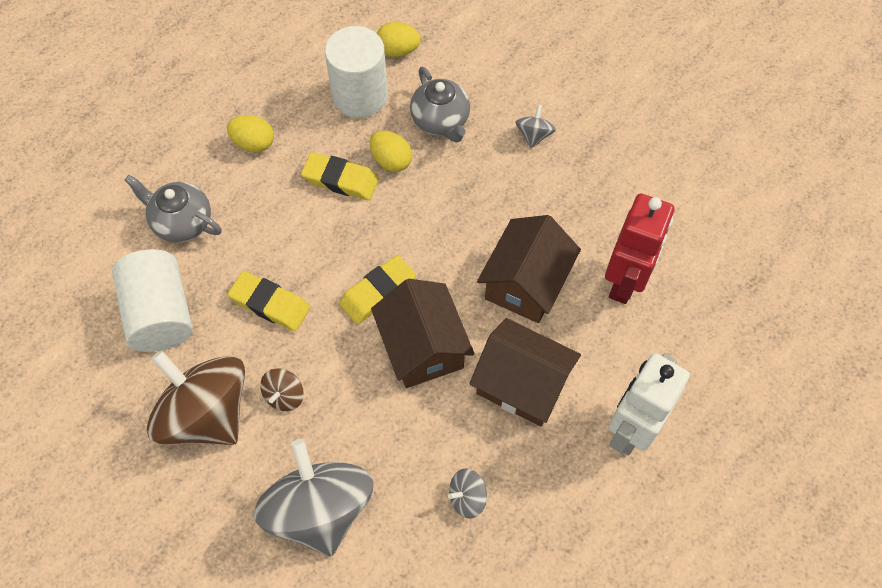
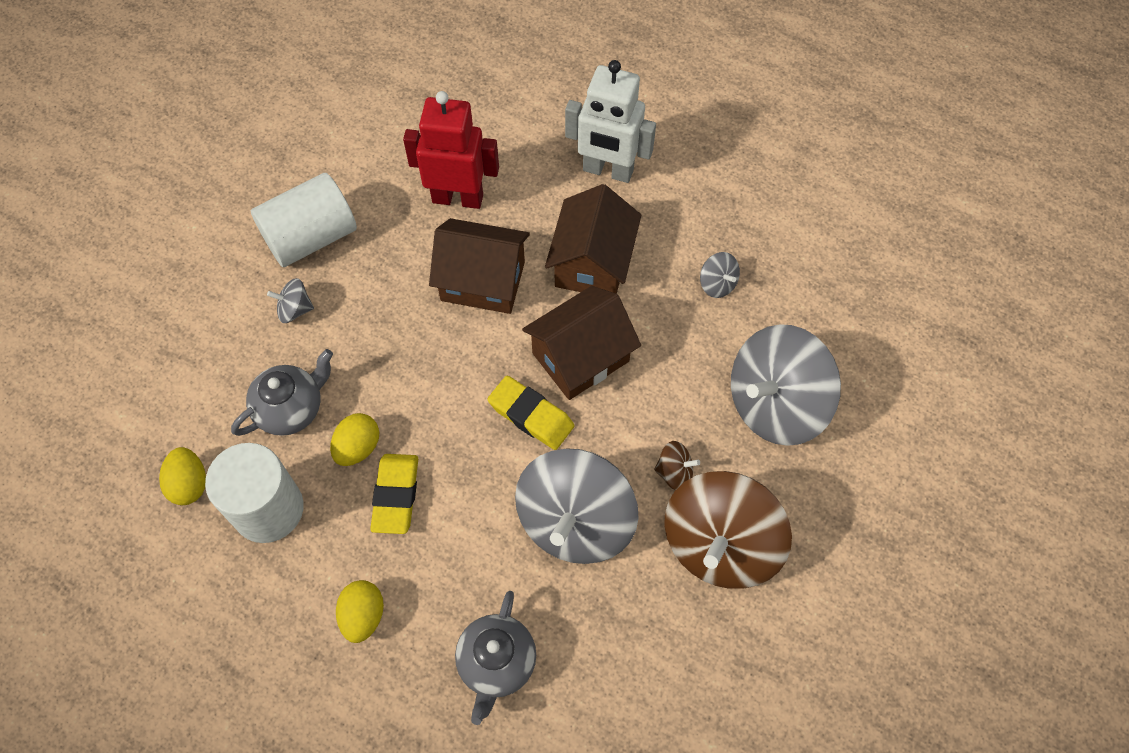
camera: 105 degrees left, 0 degrees up
white cylinder [112,249,193,352] -> white cylinder moved to [251,173,357,267]
yellow eraser [228,271,310,331] -> grey spinning top [515,449,639,564]

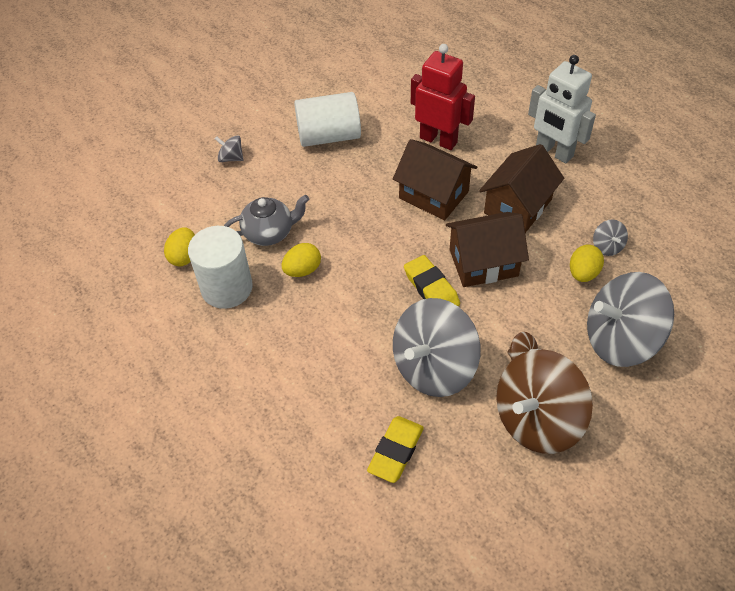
camera: 25 degrees right, 10 degrees down
grey spinning top [267,278,314,323] -> grey spinning top moved to [215,135,244,162]
yellow egg [336,580,384,643] -> yellow egg moved to [570,245,604,282]
yellow eraser [370,454,418,534] -> yellow eraser moved to [367,416,424,483]
grey teapot [455,591,536,725] -> none

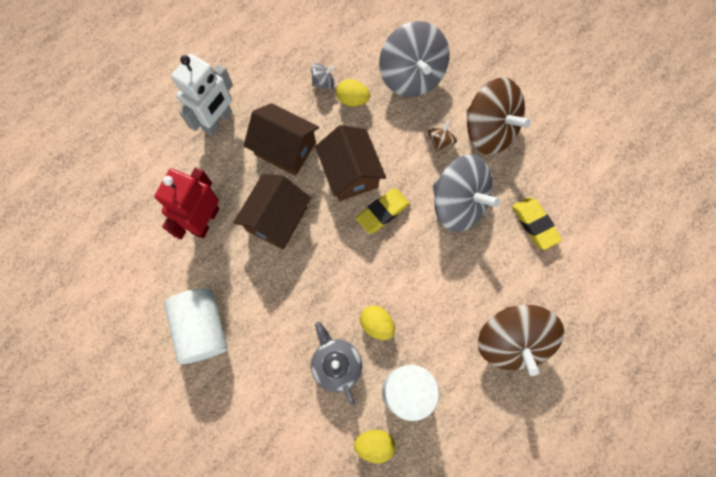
camera: 100 degrees left, 20 degrees up
grey spinning top [215,135,244,162] -> none
yellow eraser [367,416,424,483] -> yellow eraser turned 45 degrees clockwise [512,197,562,250]
none -> brown spinning top [478,305,564,376]

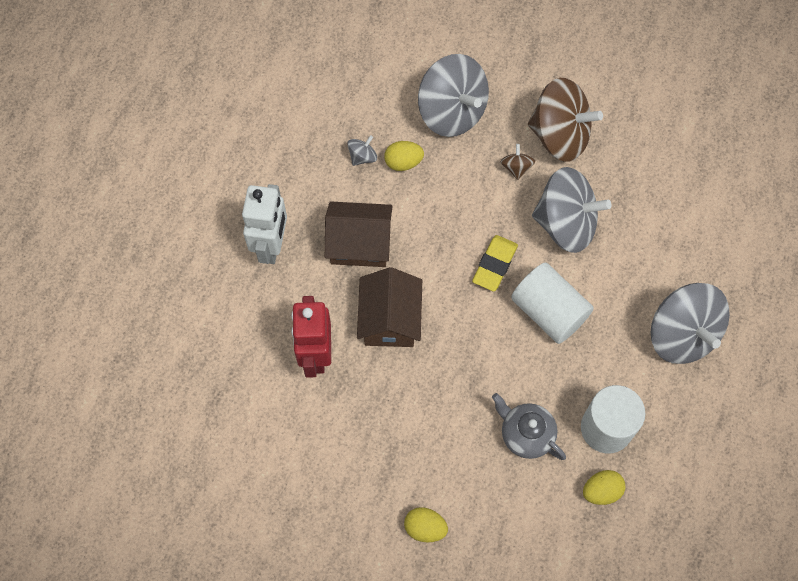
camera: 25 degrees left, 5 degrees down
white cylinder [164,288,227,364] -> white cylinder moved to [511,263,594,344]
brown house [315,125,386,201] -> none
yellow egg [360,306,395,340] -> yellow egg moved to [404,507,448,542]
brown spinning top [478,305,564,376] -> grey spinning top [650,283,730,364]
yellow eraser [512,197,562,250] -> none

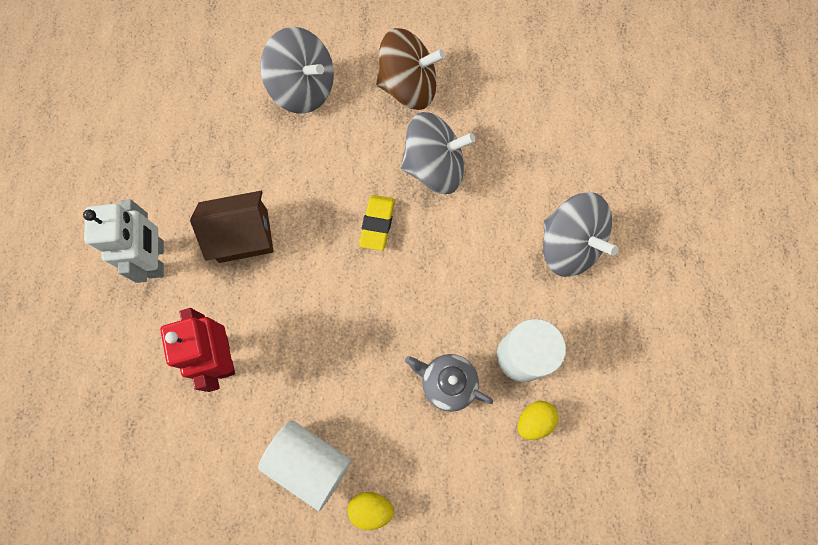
camera: 15 degrees left, 5 degrees up
grey spinning top [347,135,377,166] -> none
brown house [357,267,422,347] -> none
yellow egg [384,141,424,171] -> none
brown spinning top [501,144,535,180] -> none
white cylinder [511,263,594,344] -> white cylinder moved to [258,420,351,511]

